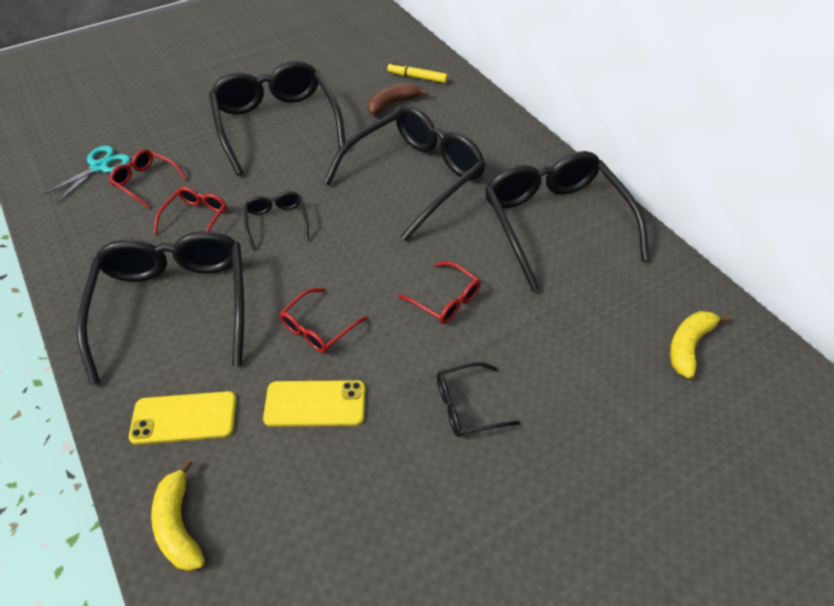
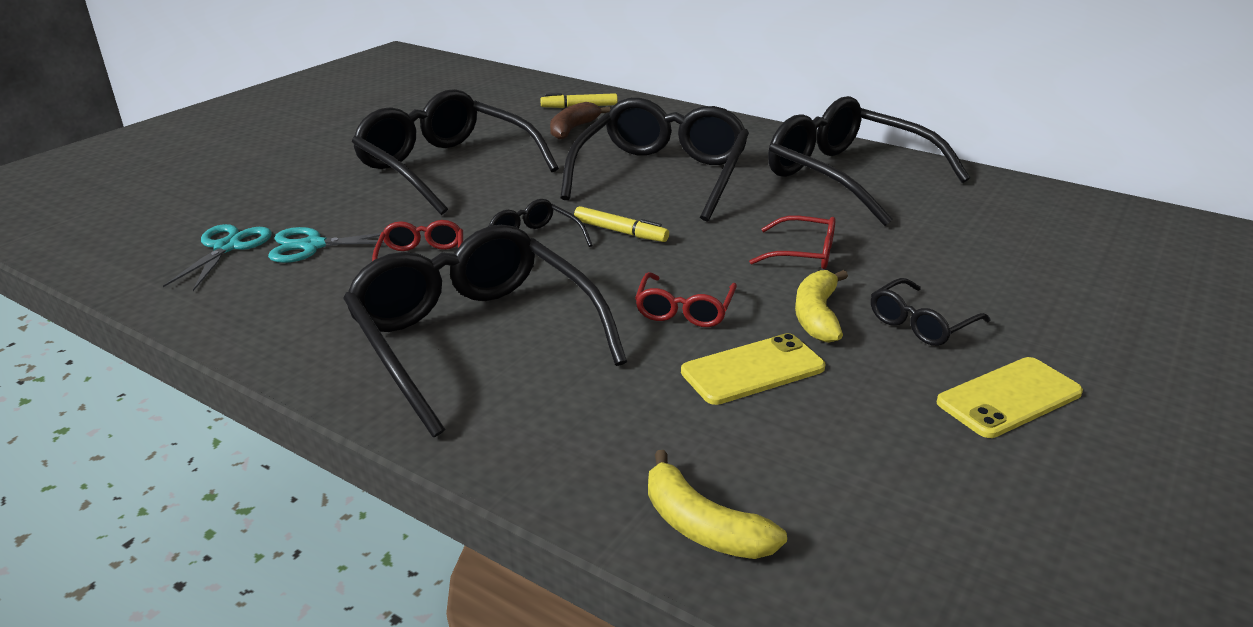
camera: 25 degrees left, 20 degrees down
red glasses [109,149,187,208] -> turquoise scissors [268,227,385,263]
yellow phone [129,391,236,445] -> yellow phone moved to [937,357,1083,438]
yellow banana [670,311,730,379] -> yellow banana moved to [795,270,848,343]
none -> yellow marker [574,206,669,242]

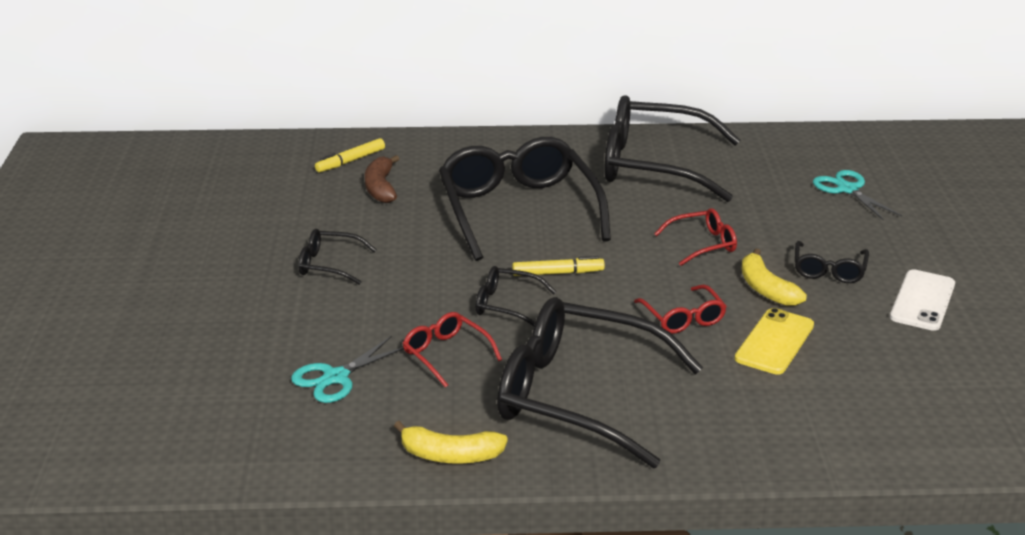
camera: 35 degrees left, 0 degrees up
turquoise scissors [163,224,272,291] -> turquoise scissors moved to [813,170,902,221]
black glasses [352,89,559,215] -> black glasses [298,229,377,285], size x0.45
yellow banana [648,450,787,559] -> yellow banana moved to [394,421,508,464]
yellow phone [937,357,1083,438] -> white phone [890,269,955,331]

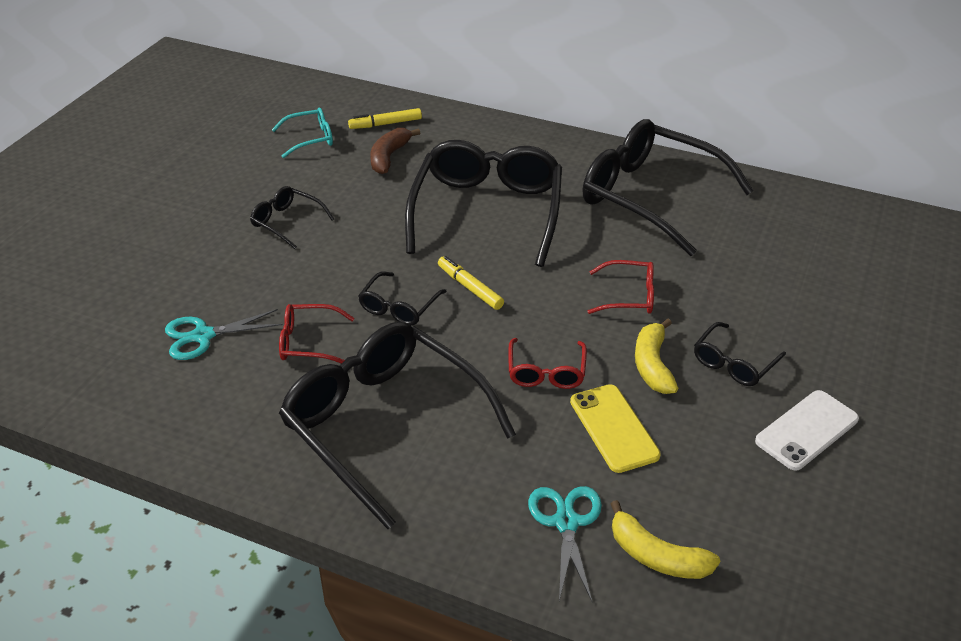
camera: 25 degrees right, 10 degrees up
yellow banana [394,421,508,464] -> yellow banana moved to [611,500,720,579]
red glasses [403,312,502,388] -> red glasses turned 75 degrees counterclockwise [279,304,355,364]
black glasses [476,266,557,327] -> black glasses turned 105 degrees counterclockwise [358,272,447,326]
yellow marker [512,256,605,276] -> yellow marker turned 150 degrees counterclockwise [438,256,504,310]
yellow phone [735,308,814,375] -> yellow phone turned 75 degrees counterclockwise [570,384,661,473]
turquoise scissors [813,170,902,221] -> turquoise scissors moved to [528,486,602,601]
none -> turquoise glasses [272,108,333,158]

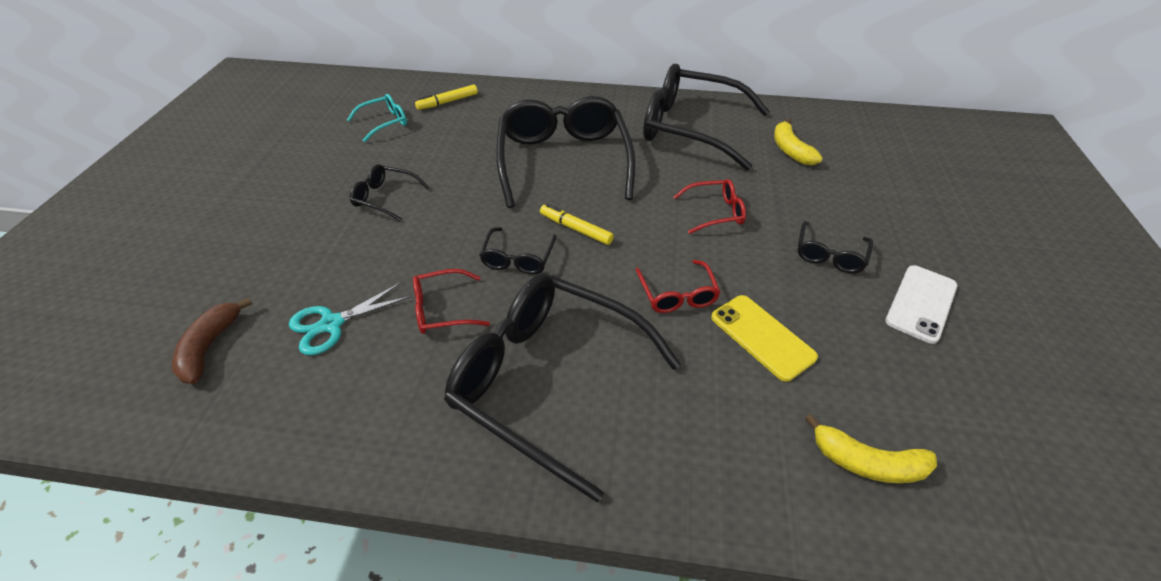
camera: 15 degrees left, 5 degrees up
brown banana [370,128,420,174] -> brown banana moved to [172,297,252,384]
turquoise scissors [528,486,602,601] -> none
yellow banana [635,318,679,394] -> yellow banana moved to [774,119,823,165]

